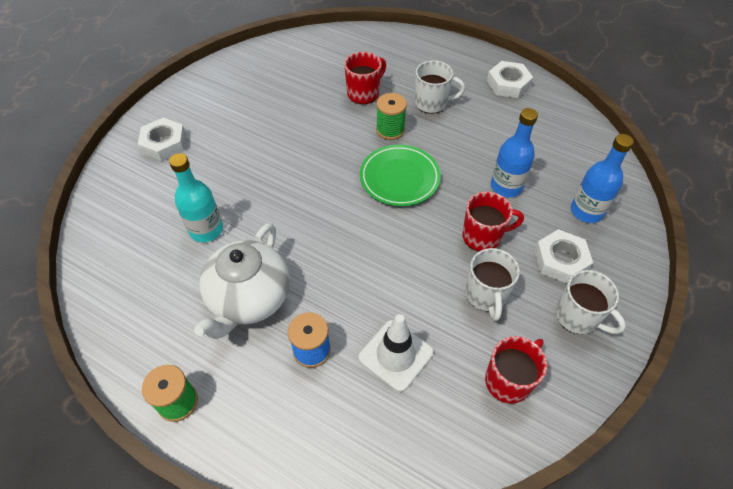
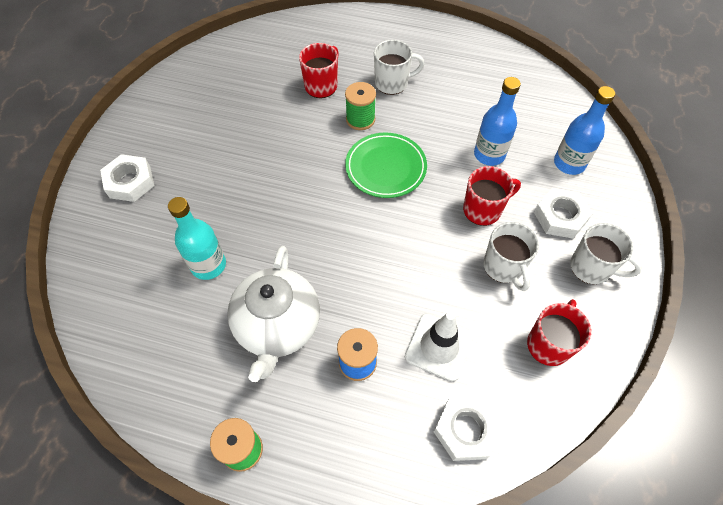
camera: 15 degrees left, 5 degrees up
white nut [487,61,533,98] -> white nut moved to [434,397,502,461]

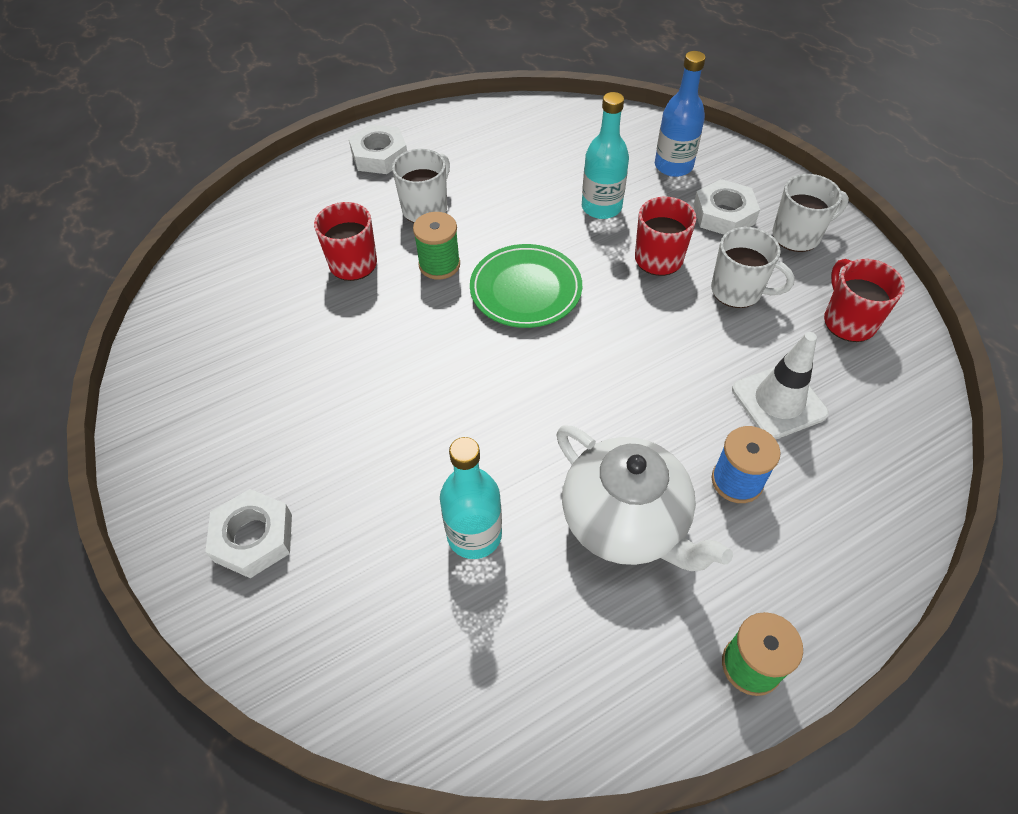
camera: 45 degrees left, 5 degrees down
white nut [434,397,502,461] -> white nut moved to [348,124,407,174]
blue bottle [474,77,521,166] -> turquoise bottle [582,92,629,219]

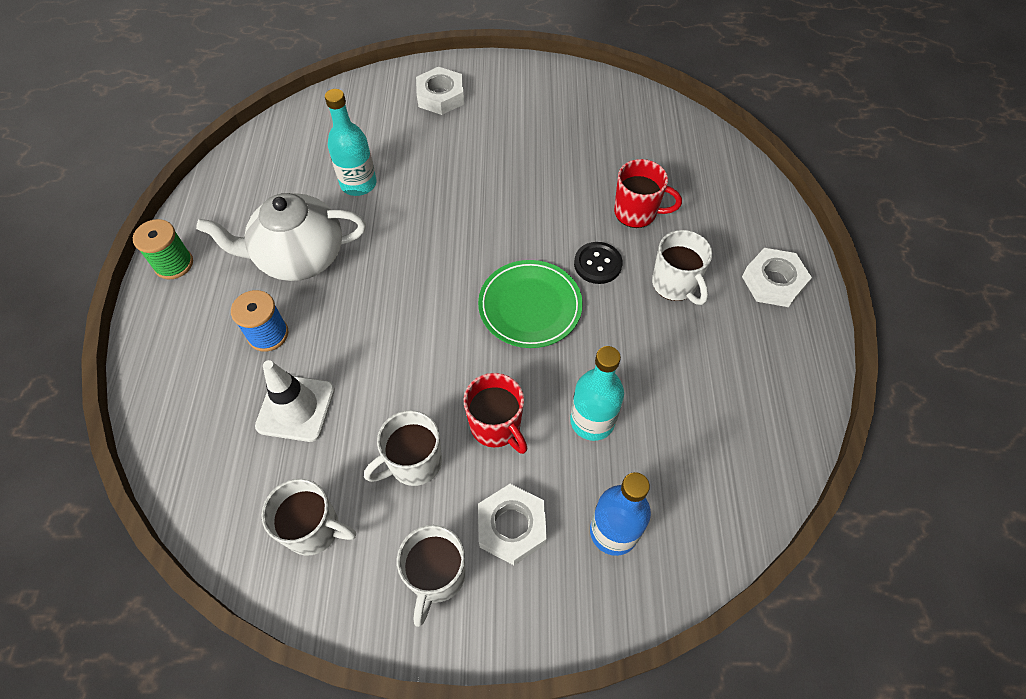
camera: 120 degrees right, 5 degrees up
green spool [413,212,460,280] -> black button [574,242,623,284]
red mug [824,259,905,342] -> white mug [261,479,356,556]

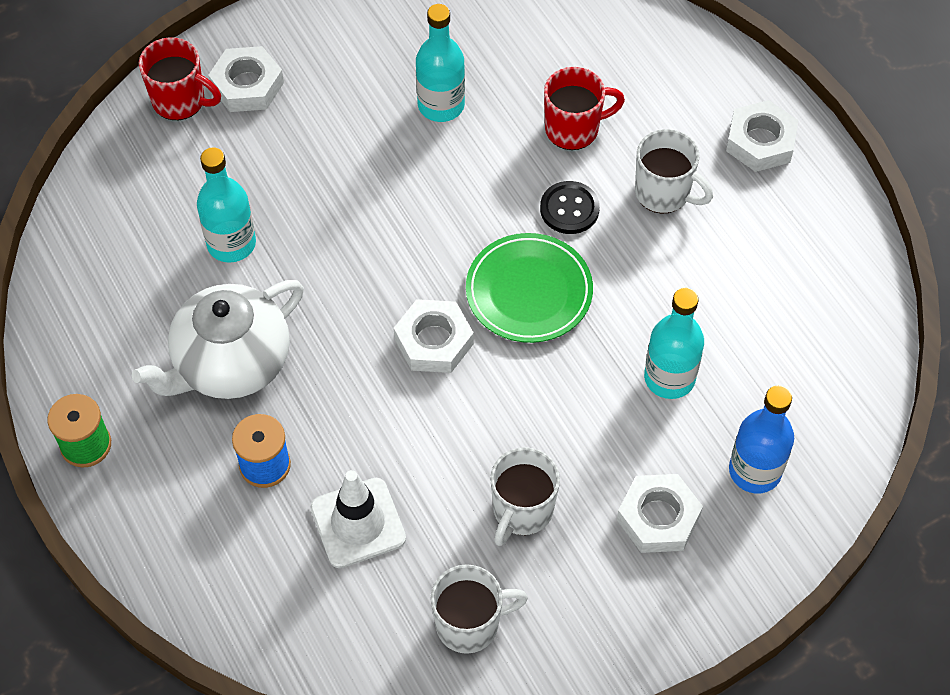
camera: 30 degrees left, 0 degrees up
white mug [397,525,465,627] -> none
red mug [464,373,528,454] -> red mug moved to [139,37,221,120]
none -> white nut [394,299,474,373]
none -> turquoise bottle [416,4,465,122]

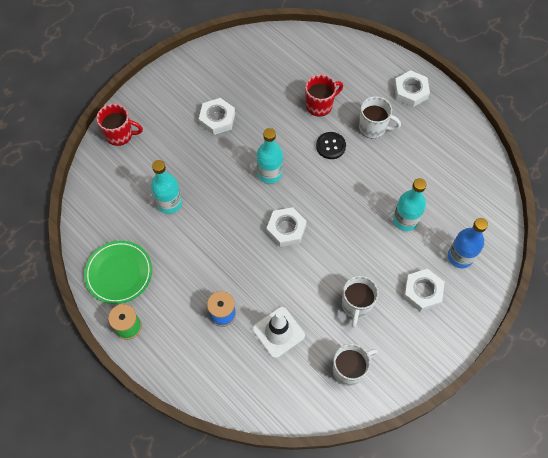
camera: 15 degrees left, 5 degrees up
white teapot [132,280,304,399] -> none
white nut [208,46,284,112] -> white nut moved to [199,98,235,135]
turquoise bottle [416,4,465,122] -> turquoise bottle moved to [257,128,283,184]
green plate [466,233,593,343] -> green plate moved to [84,240,152,304]

